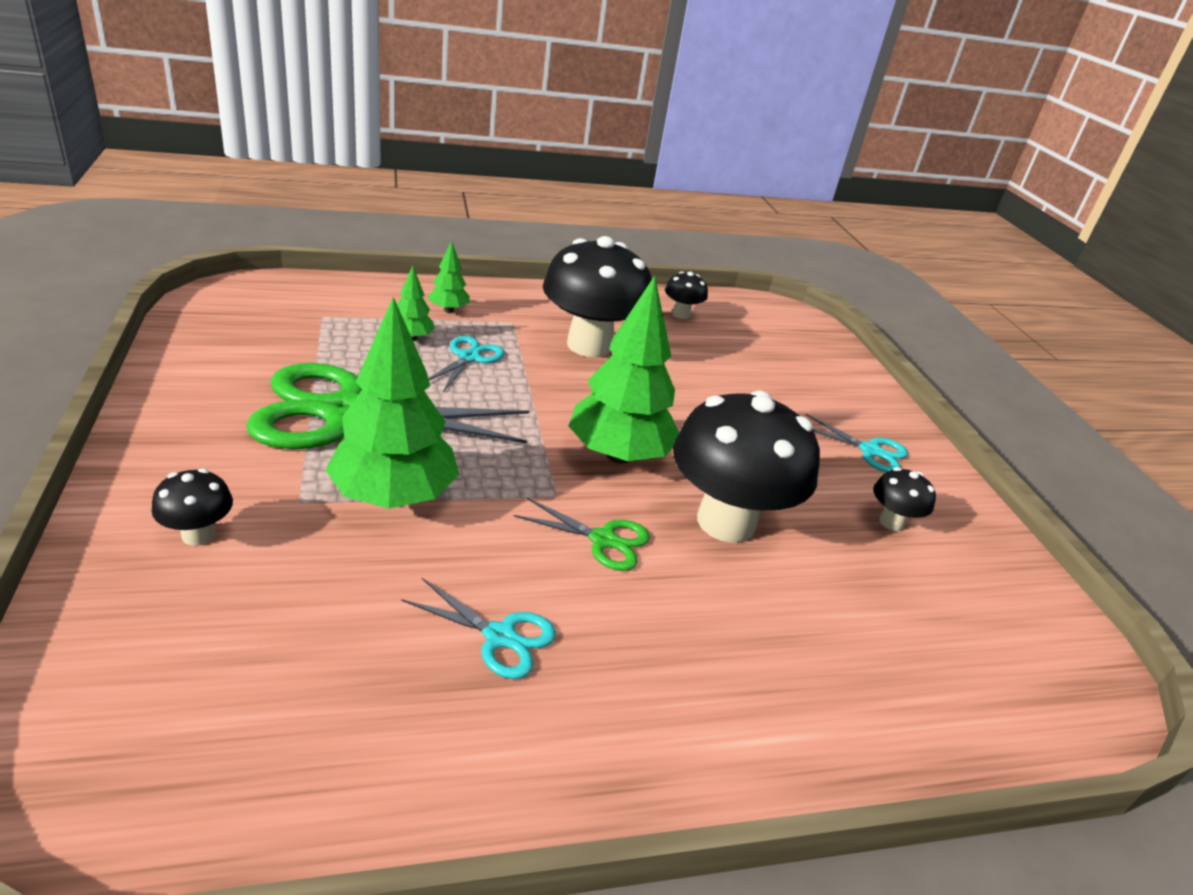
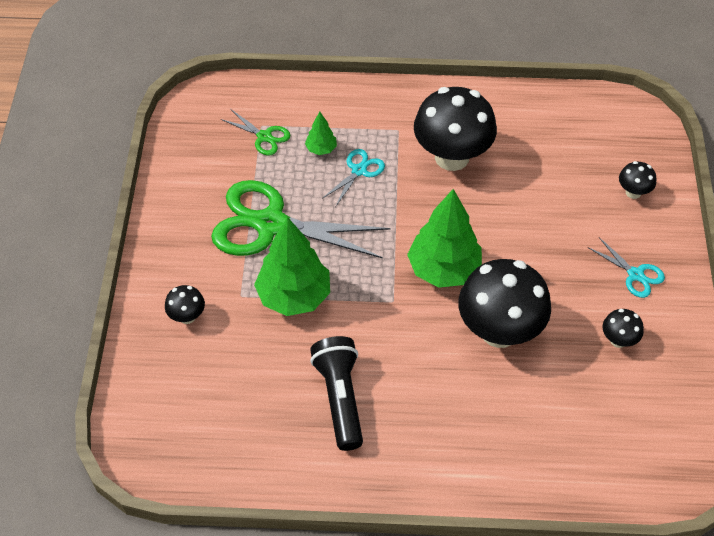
camera: 20 degrees right, 20 degrees up
turquoise scissors [401,578,556,679] -> black flashlight [310,336,363,451]
green tree [428,241,470,313] -> none
green scissors [514,497,650,571] -> green scissors moved to [221,109,291,156]
black mushroom [665,272,708,319] -> black mushroom moved to [619,161,656,199]

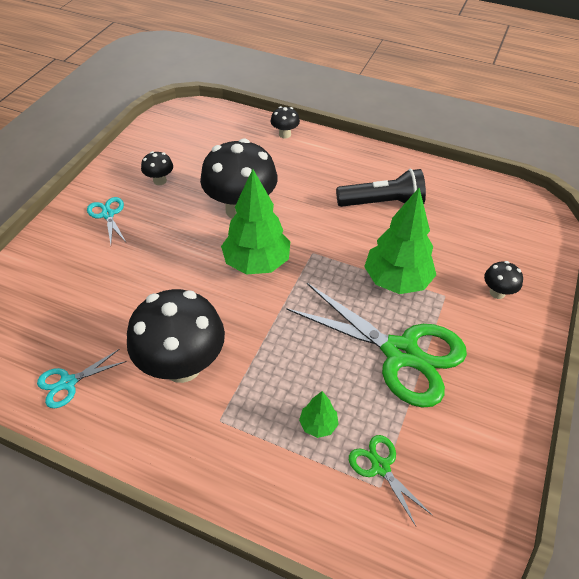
camera: 160 degrees left, 5 degrees down
black flashlight [310,336,363,451] -> black flashlight turned 105 degrees counterclockwise [336,169,426,207]
turquoise scissors [323,149,385,207] -> turquoise scissors moved to [37,349,127,408]
black mushroom [619,161,656,199] -> black mushroom moved to [271,106,300,138]

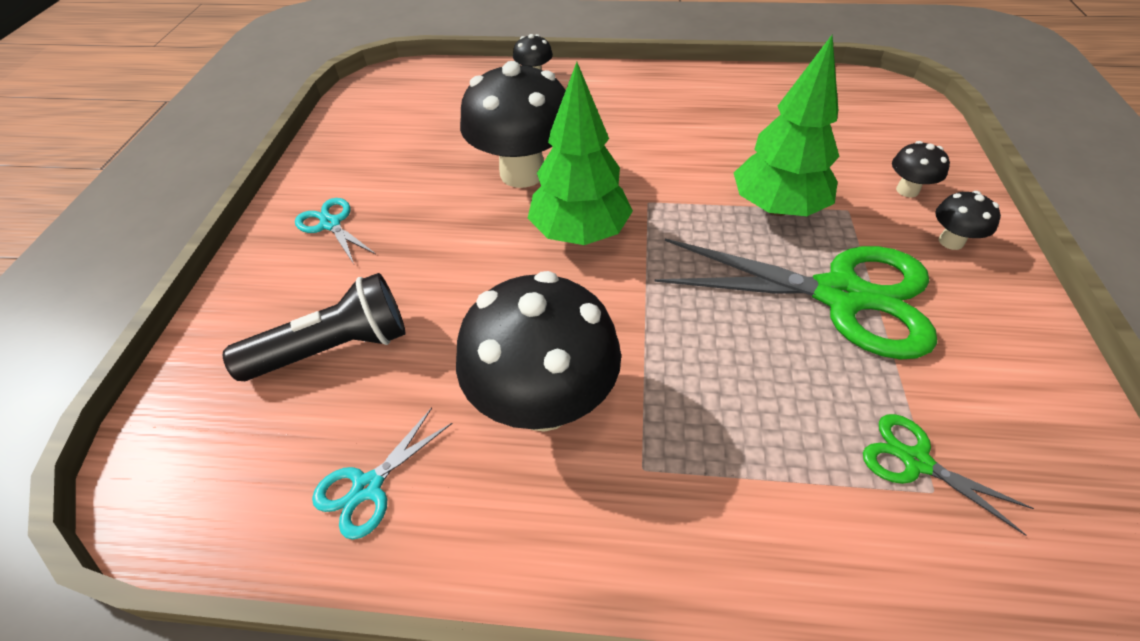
camera: 15 degrees left, 0 degrees up
black mushroom [141,151,173,185] -> black mushroom moved to [935,191,1001,250]
green tree [299,391,339,438] -> none
black flashlight [336,169,426,207] -> black flashlight moved to [223,273,405,381]

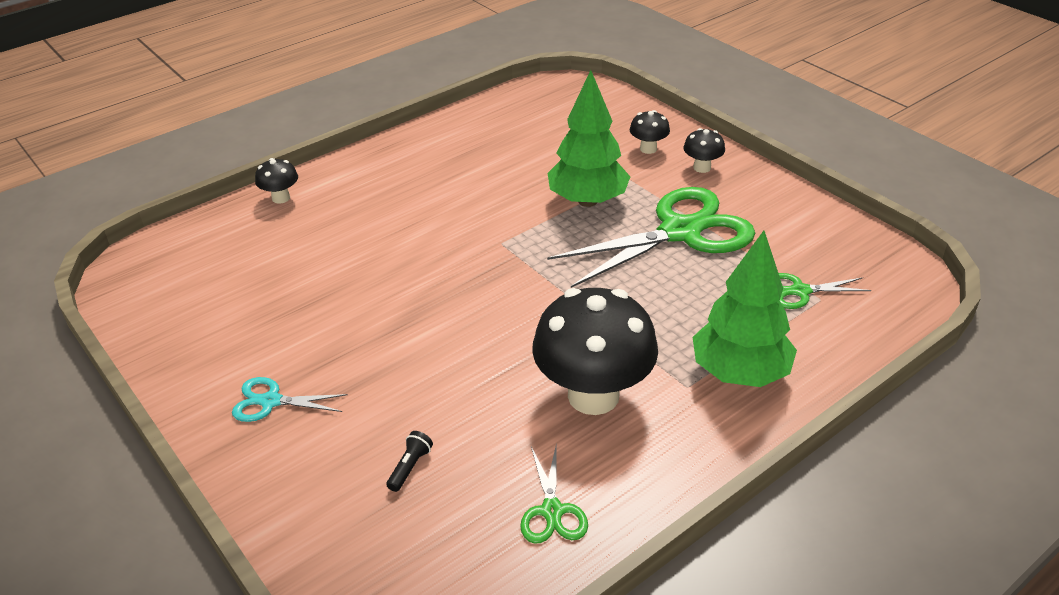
camera: 45 degrees left, 10 degrees down
black flashlight [223,273,405,381] -> black flashlight [386,431,433,492], size x0.41
turquoise scissors [312,408,453,540] -> green scissors [520,446,588,544]
black mushroom [460,61,566,188] -> none
green tree [528,62,633,245] -> green tree moved to [693,231,797,387]

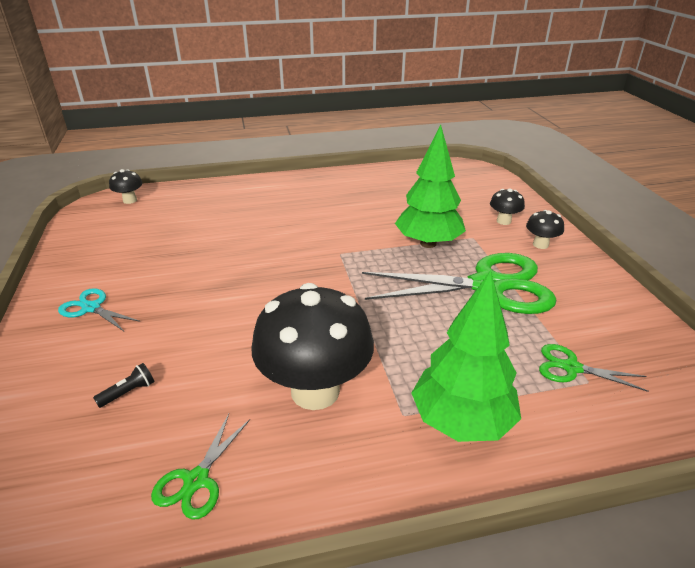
camera: 25 degrees right, 5 degrees down
black mushroom [255,158,298,204] -> black mushroom moved to [109,169,142,204]

